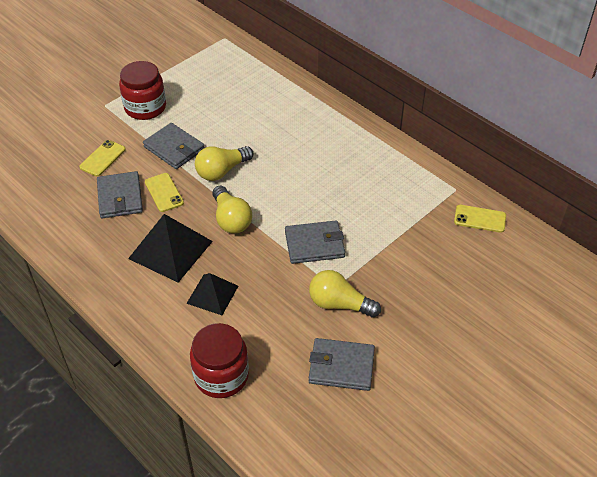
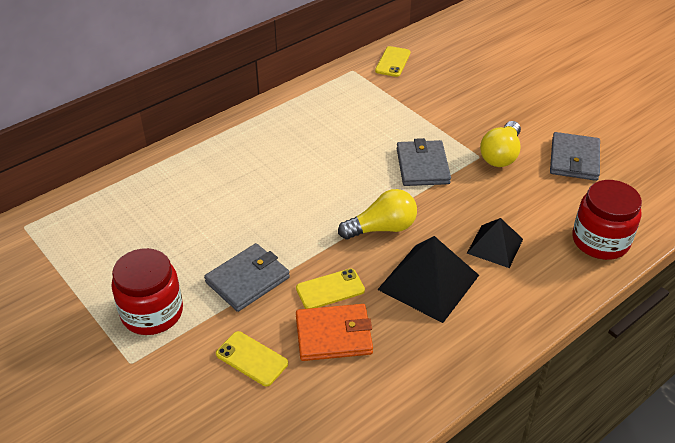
camera: 85 degrees left, 5 degrees down
grey wallet [97,171,143,218] -> orange wallet [296,304,373,361]
yellow light bulb [195,146,253,181] -> none

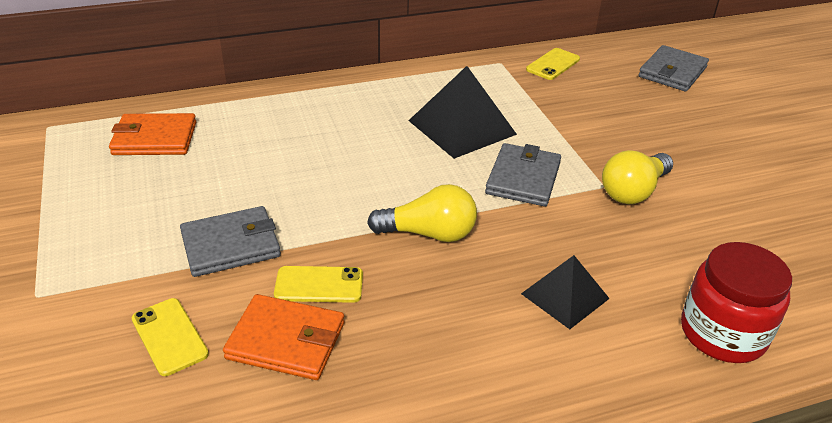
camera: 20 degrees right, 5 degrees down
red jar [112,248,183,335] -> none
black pyramid [377,236,479,323] -> black pyramid moved to [408,66,517,159]
grey wallet [550,132,600,181] -> grey wallet moved to [639,45,709,92]
none -> orange wallet [109,113,196,155]

